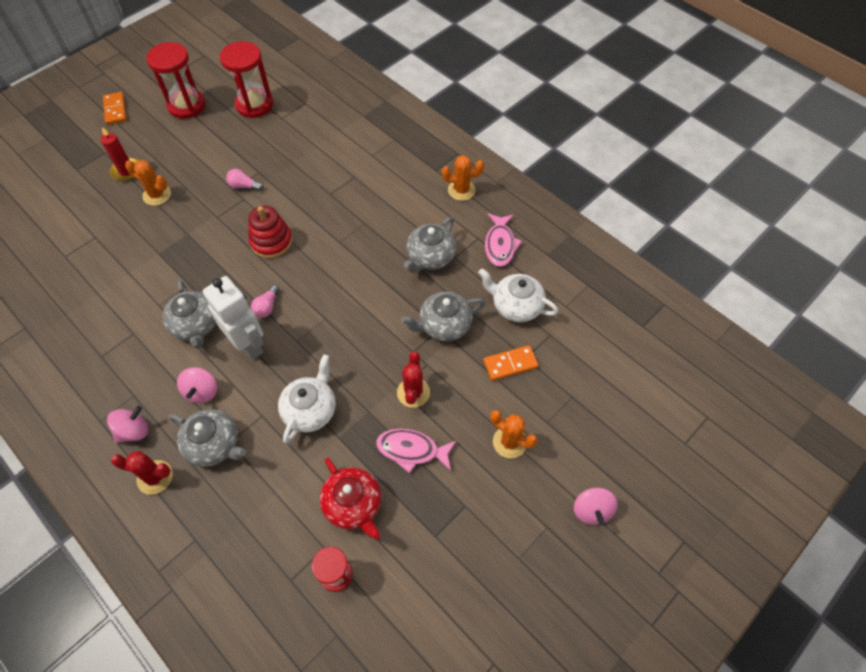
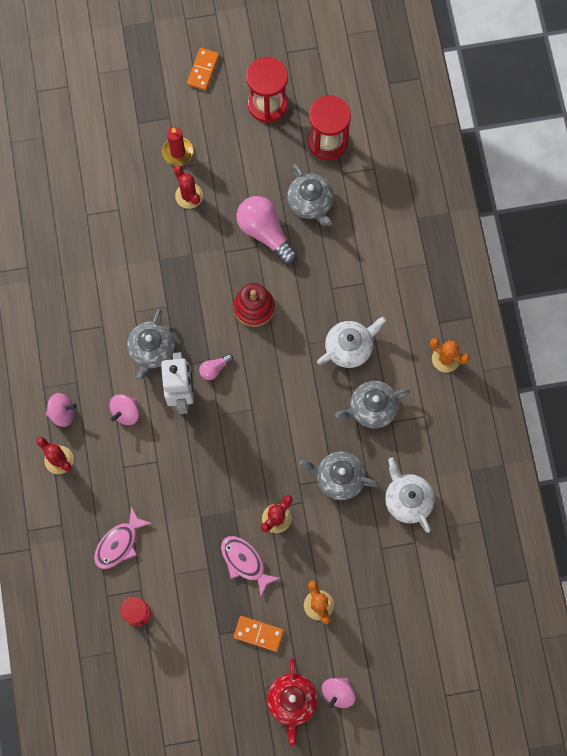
camera: 35 degrees right, 15 degrees up
orange cactus [125,160,171,206] -> red cactus [174,165,203,209]
grey teapot [169,409,246,467] -> grey teapot moved to [287,164,334,226]
pink light bulb [226,169,263,191] -> pink light bulb [236,196,297,264], size x2.11
white teapot [278,354,336,444] -> white teapot moved to [317,317,386,368]
red teapot [320,458,381,540] -> red teapot moved to [267,658,318,746]
orange domino [483,345,538,381] -> orange domino moved to [233,616,284,652]
pink fish [485,213,522,267] -> pink fish moved to [94,507,152,569]

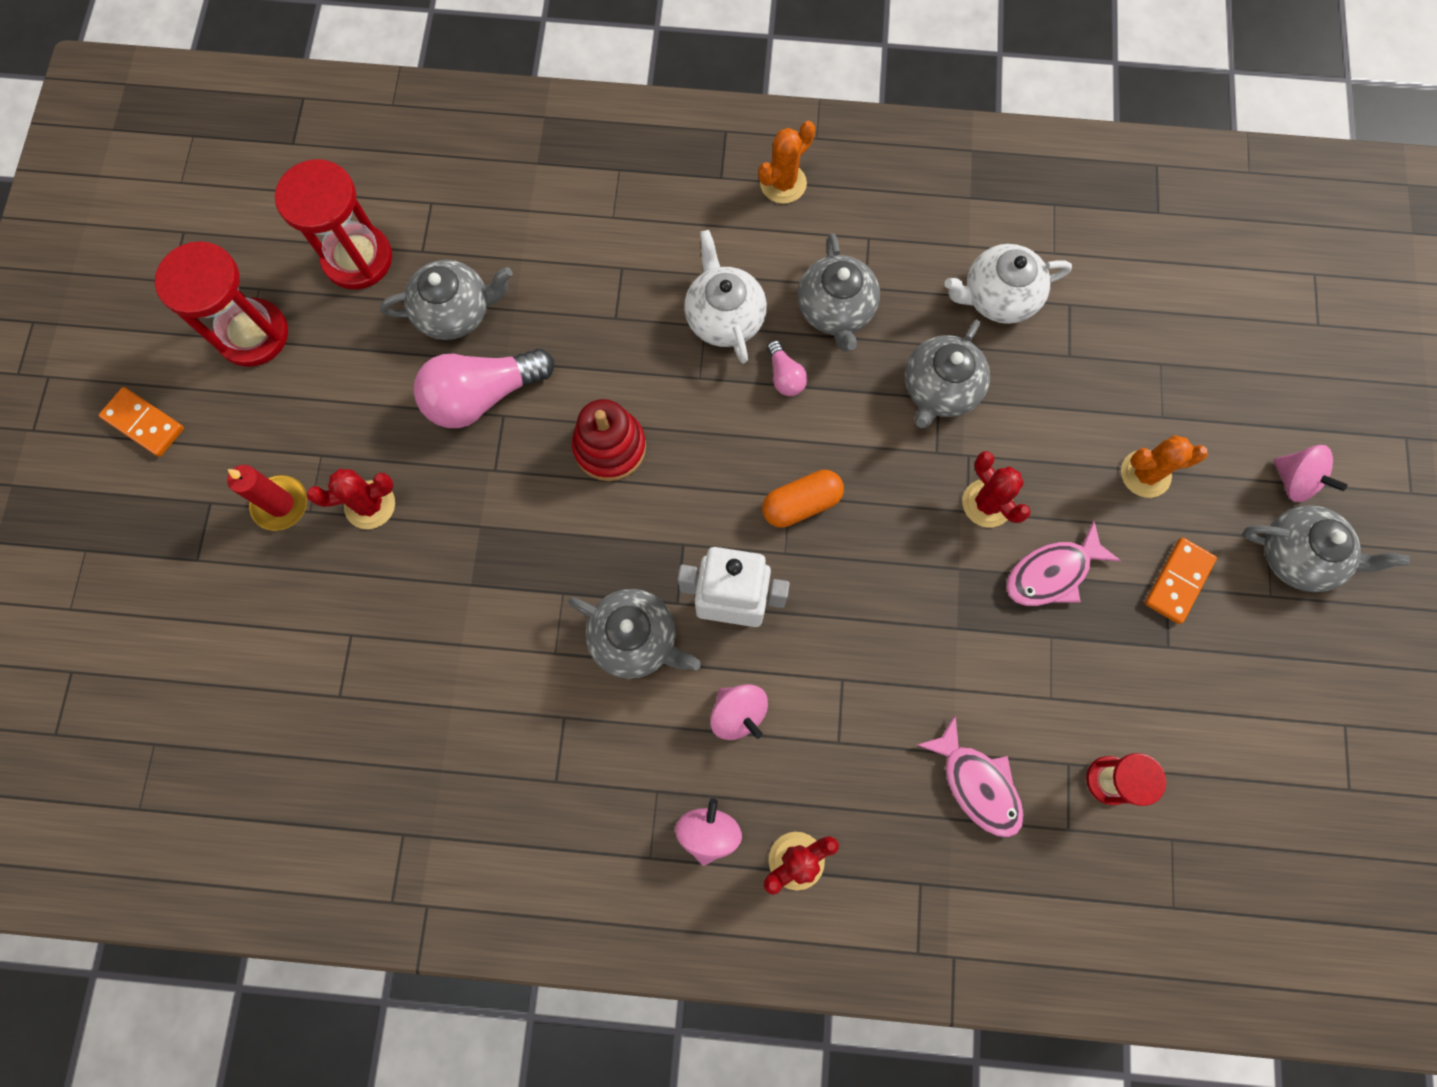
camera: 75 degrees left, 0 degrees up
pink light bulb [199,354,233,380] -> pink light bulb moved to [767,340,808,396]
red teapot [267,658,318,746] -> grey teapot [1243,505,1410,592]
none -> orange capsule [762,470,844,528]

